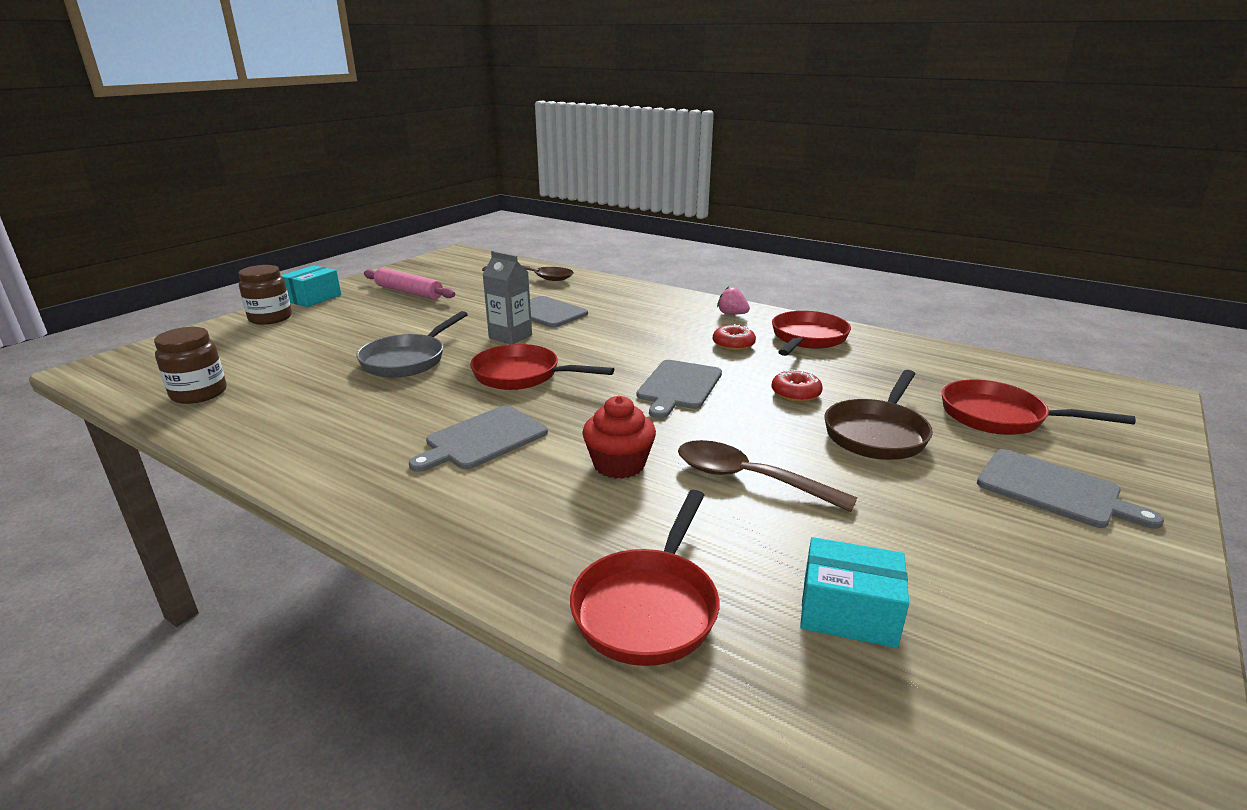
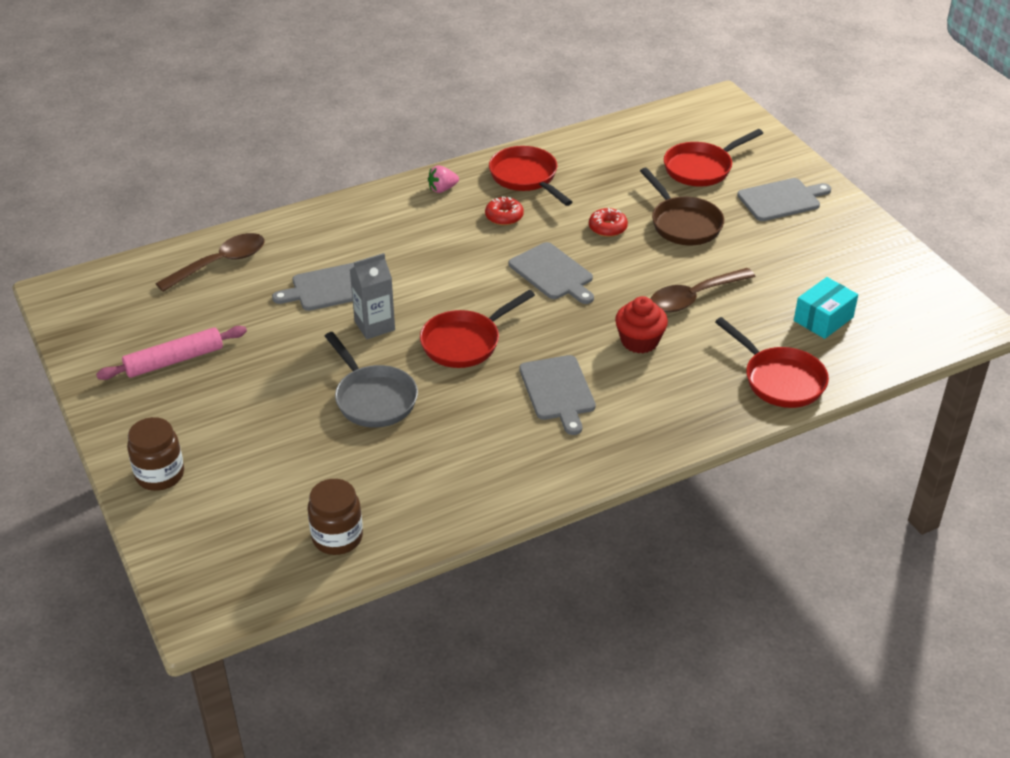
camera: 60 degrees left, 15 degrees up
turquoise box [281,265,341,307] -> none

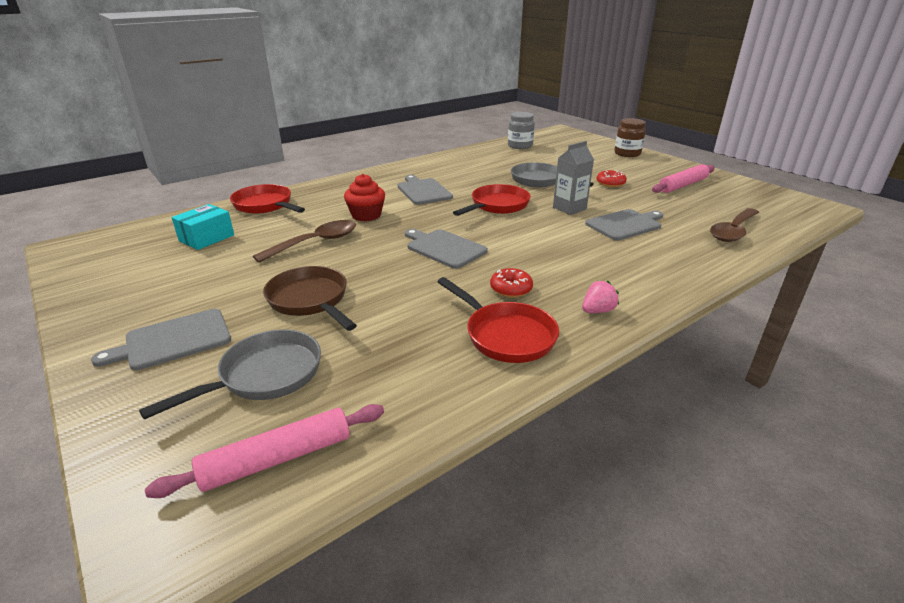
camera: 170 degrees right, 10 degrees down
brown jar [308,479,363,555] -> grey jar [508,112,535,149]
red donut [589,208,628,237] -> red donut moved to [596,170,627,187]
red pan [664,129,763,186] -> grey pan [139,330,321,420]
none -> pink rolling pin [145,404,384,498]

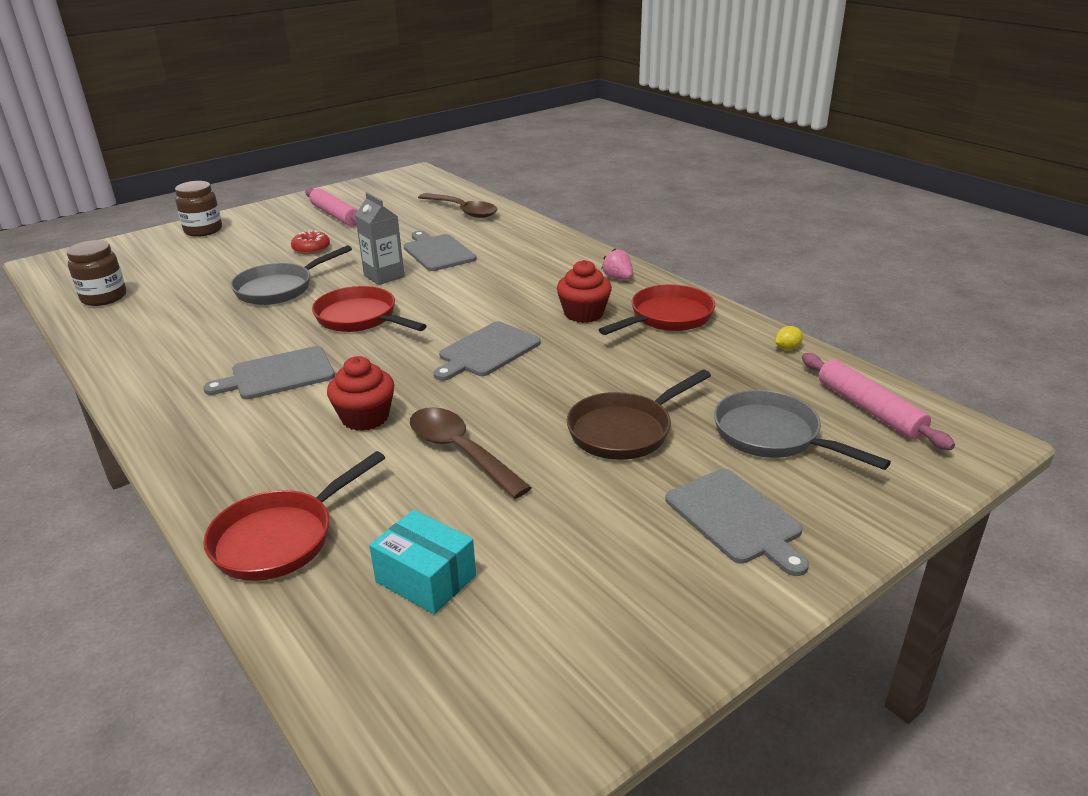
camera: 90 degrees left, 0 degrees up
red donut [490,268,533,297] -> red cupcake [557,260,612,323]
grey jar [508,112,535,149] -> brown jar [67,240,126,306]
none -> yellow lemon [775,326,803,350]

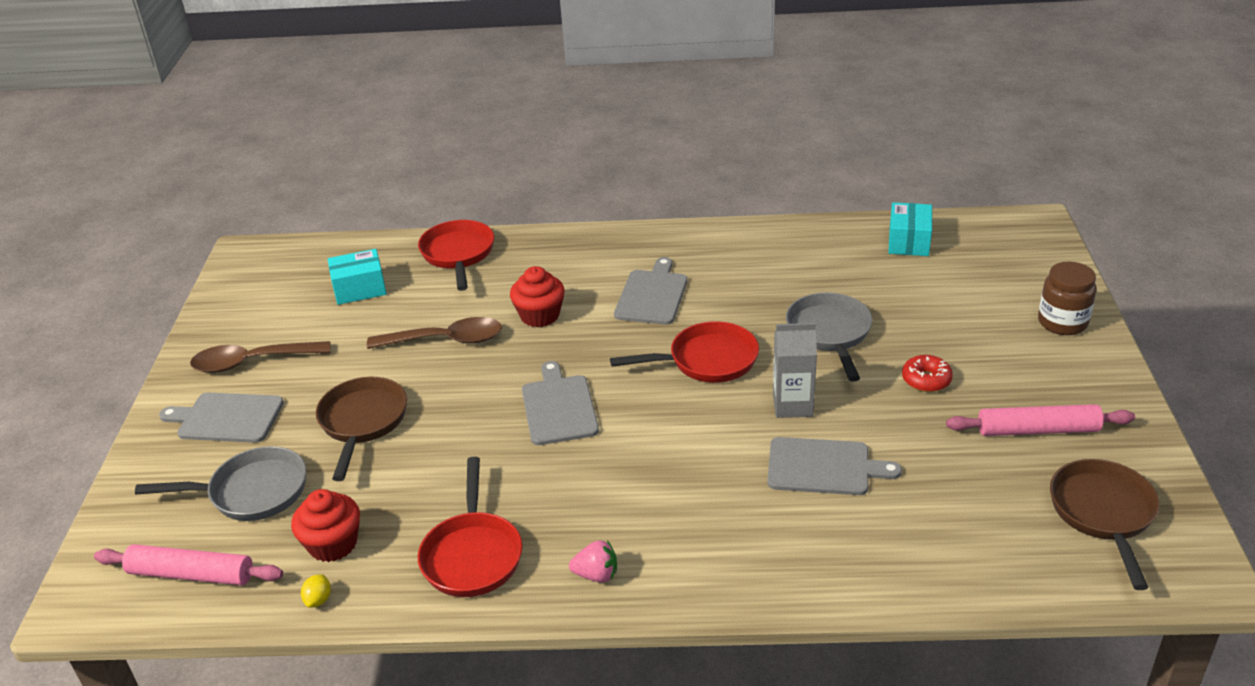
camera: 130 degrees right, 5 degrees up
brown jar [67,240,126,306] -> turquoise box [888,202,932,256]
brown spoon [418,193,497,218] -> brown spoon moved to [190,341,331,373]
red cupcake [557,260,612,323] -> red cupcake moved to [291,489,360,562]
none -> brown pan [1050,459,1160,590]

